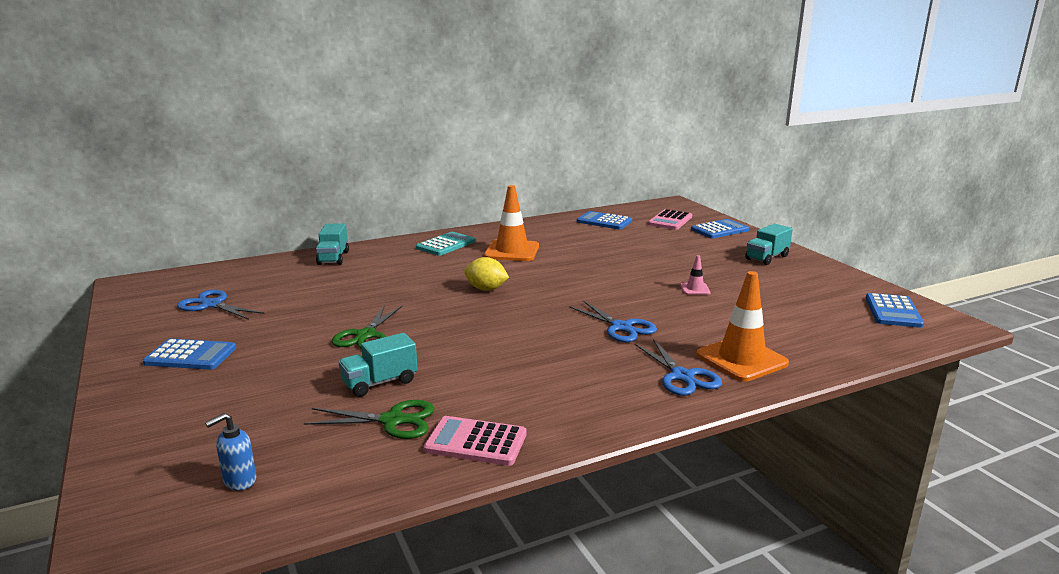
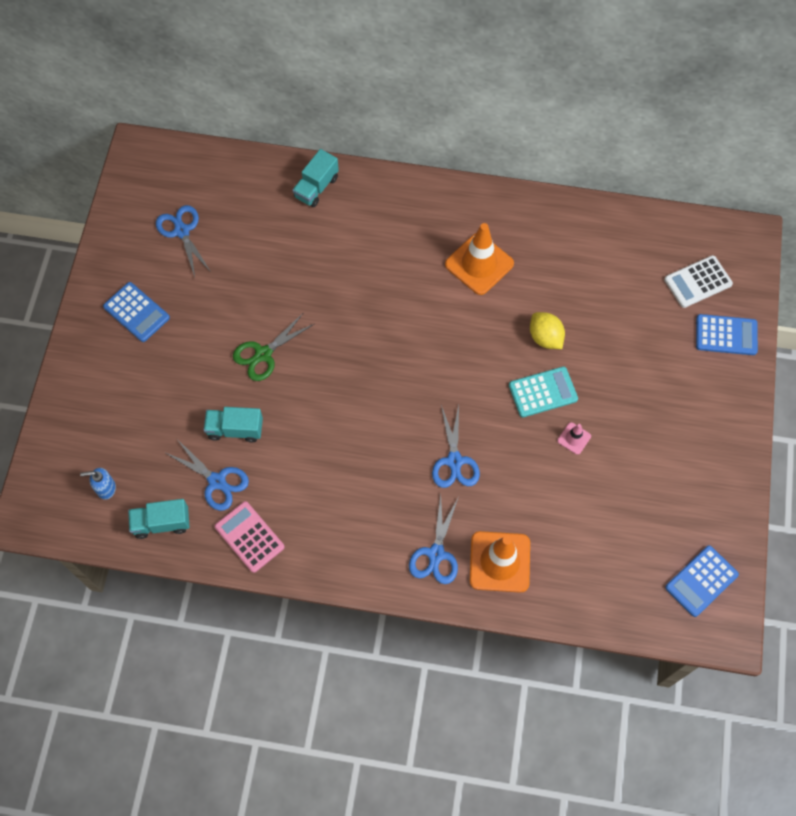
camera: 35 degrees right, 45 degrees up
green scissors [304,400,434,439] -> blue scissors [164,438,249,511]
turquoise calculator [416,232,475,256] -> turquoise calculator moved to [509,366,578,417]
yellow lemon [464,257,509,291] -> yellow lemon moved to [530,312,565,349]
blue calculator [577,211,632,230] -> none
pink calculator [648,209,692,230] -> white calculator [664,255,733,308]
turquoise truck [745,224,793,265] -> turquoise truck moved to [128,499,189,539]

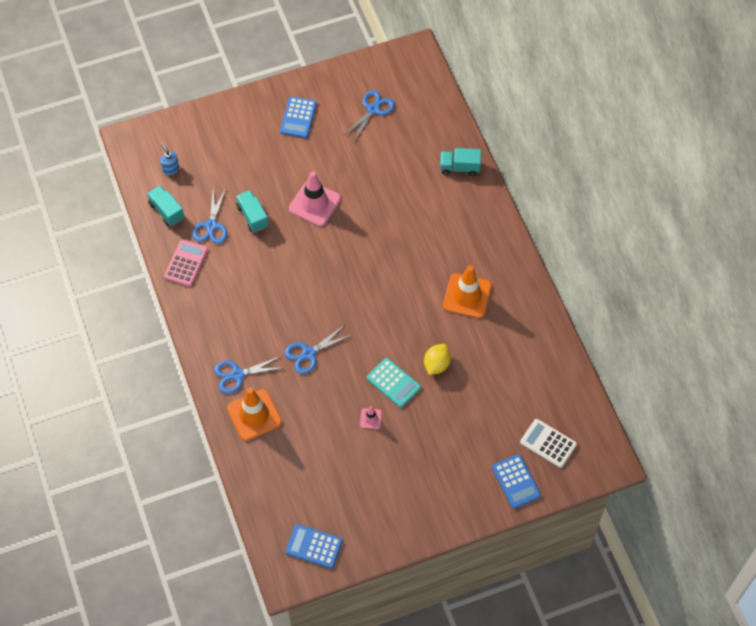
camera: 60 degrees right, 5 degrees down
green scissors [233,313,314,381] -> pink traffic cone [289,171,341,226]

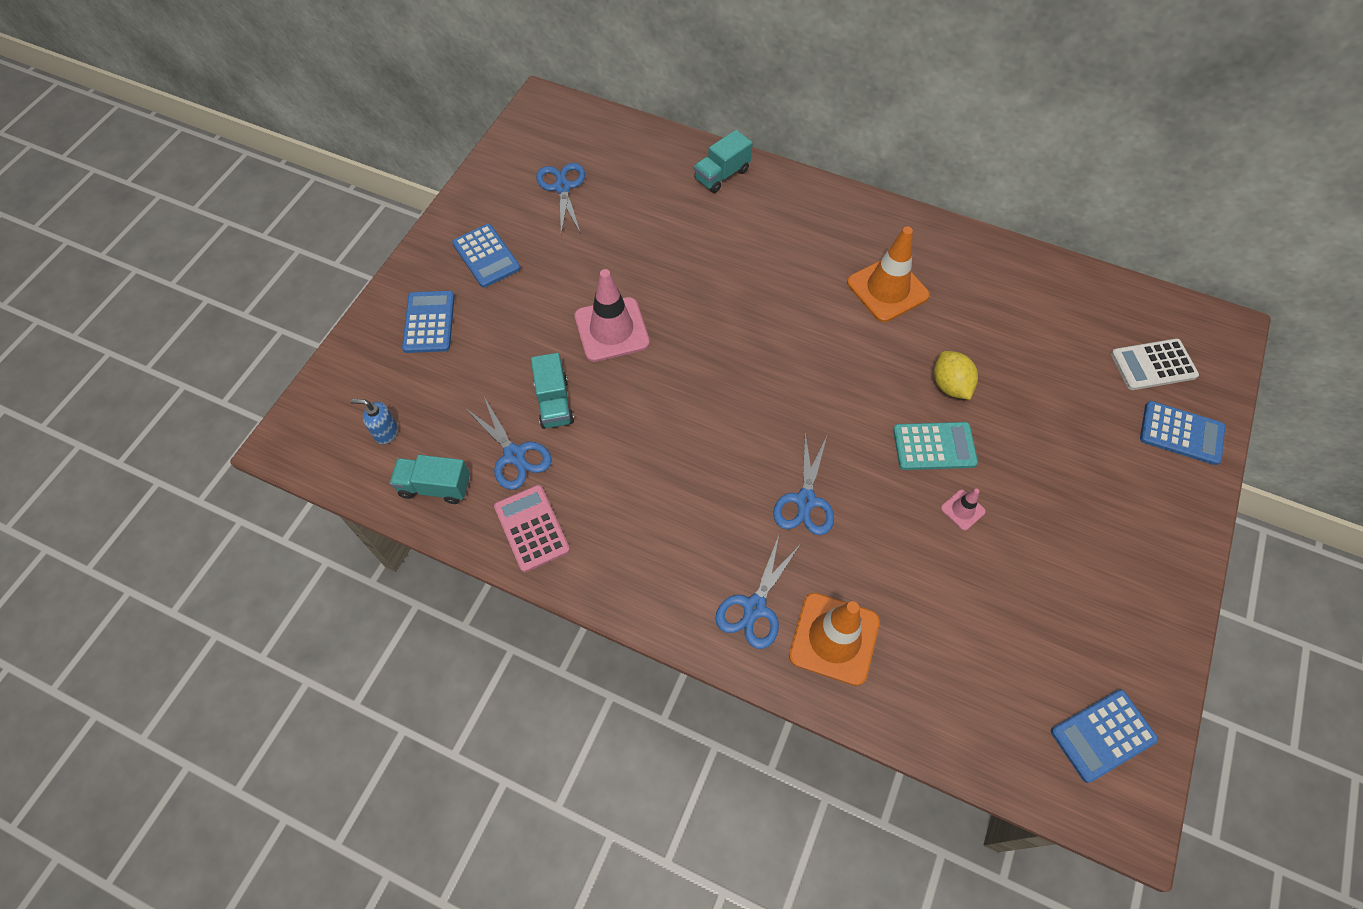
camera: 45 degrees left, 0 degrees up
turquoise truck [236,190,268,233] -> turquoise truck turned 120 degrees counterclockwise [531,353,574,429]
none -> blue calculator [402,291,455,353]

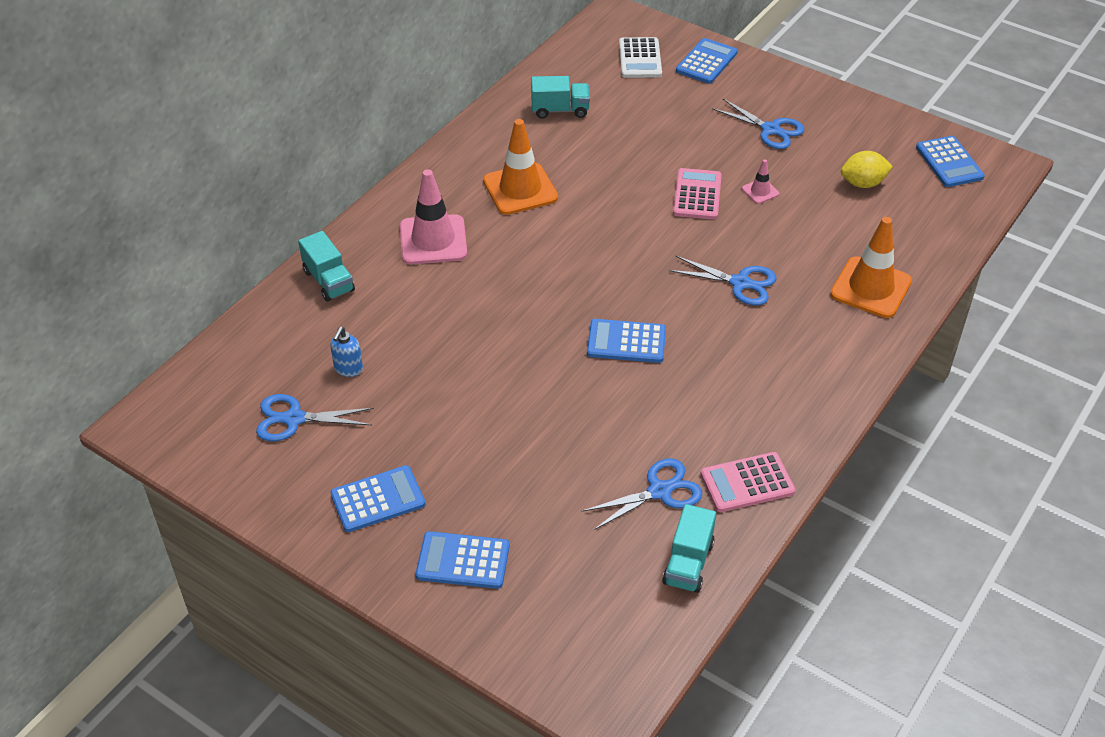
camera: 80 degrees left, 15 degrees down
blue soap dispenser [350,399,398,444] -> blue soap dispenser moved to [330,327,363,377]
turquoise truck [531,353,574,429] -> turquoise truck moved to [531,76,590,119]
pink traffic cone [574,269,650,362] -> pink traffic cone moved to [400,169,467,265]
blue scissors [715,535,800,649] -> blue scissors moved to [712,98,804,149]
turquoise calculator [893,422,978,470] -> pink calculator [673,168,722,220]
yellow lemon [934,351,978,400] -> yellow lemon moved to [841,151,893,188]
none -> blue calculator [587,319,666,363]

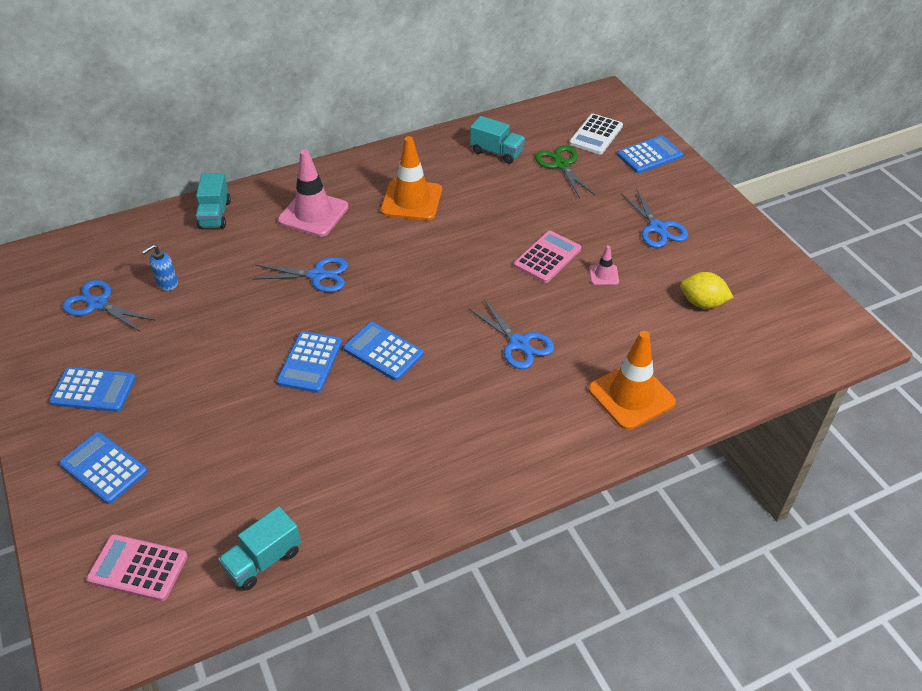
camera: 30 degrees right, 0 degrees up
blue scissors [582,458,703,531] -> blue scissors moved to [252,257,348,292]
pink calculator [700,452,795,512] -> pink calculator moved to [86,534,188,601]
blue calculator [916,136,985,187] -> blue calculator moved to [277,331,342,393]
none -> green scissors [535,145,596,198]

